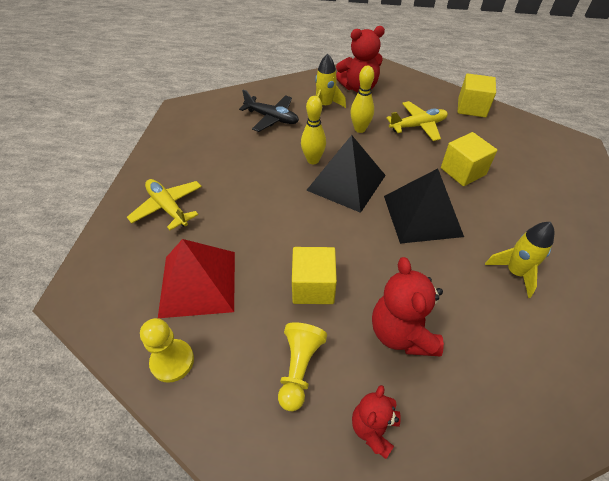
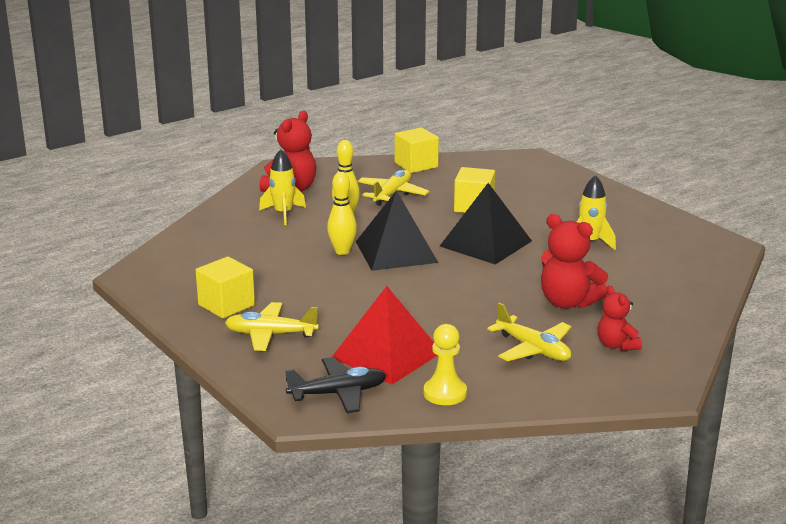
camera: 45 degrees left, 25 degrees down
black plane [239,90,299,132] -> black plane moved to [285,357,386,413]
yellow pawn [278,322,327,411] -> yellow plane [487,303,571,361]
yellow cube [292,247,337,304] -> yellow cube moved to [196,257,255,318]

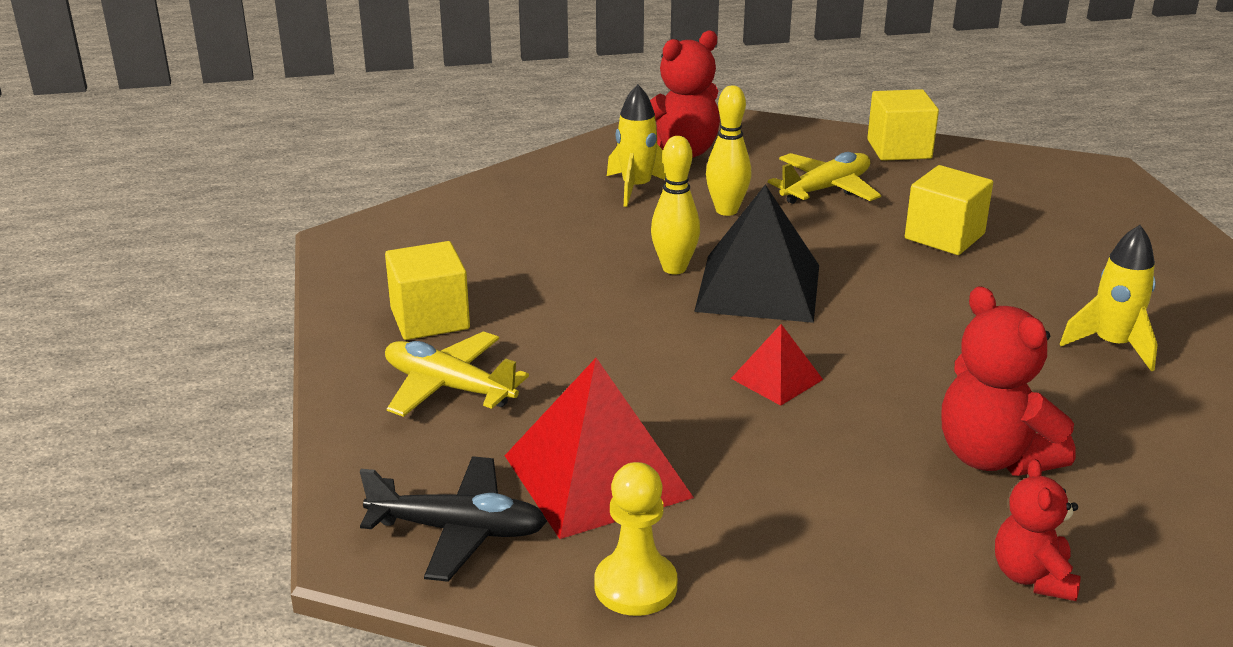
camera: 25 degrees right, 5 degrees up
black pyramid [440,183,532,265] -> none
yellow plane [487,303,571,361] -> none
none -> red pyramid [731,324,823,406]

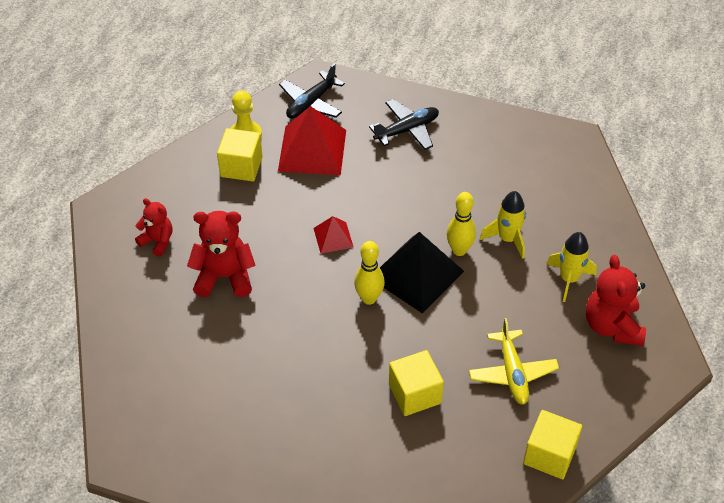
camera: 120 degrees right, 20 degrees up
yellow cube [385,241,470,340] -> yellow cube moved to [217,128,263,182]
yellow plane [385,331,529,417] -> black plane [369,99,439,150]
yellow bowling pin [706,85,752,216] -> yellow bowling pin moved to [354,241,385,305]
yellow rocket [1060,225,1158,371] -> yellow rocket moved to [480,191,526,259]

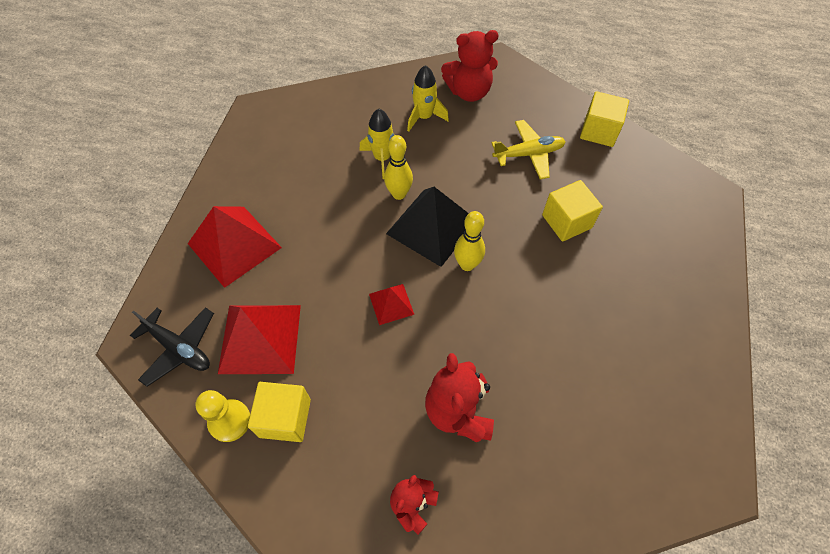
camera: 95 degrees left, 10 degrees up
black plane [369,99,439,150] -> red pyramid [188,206,282,288]

